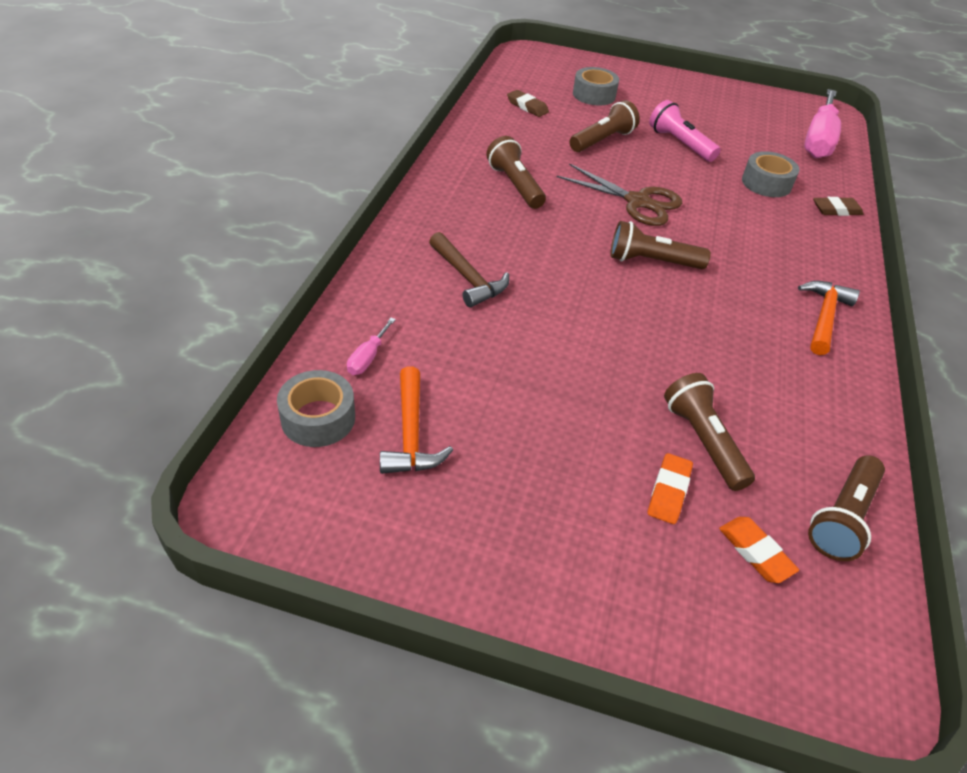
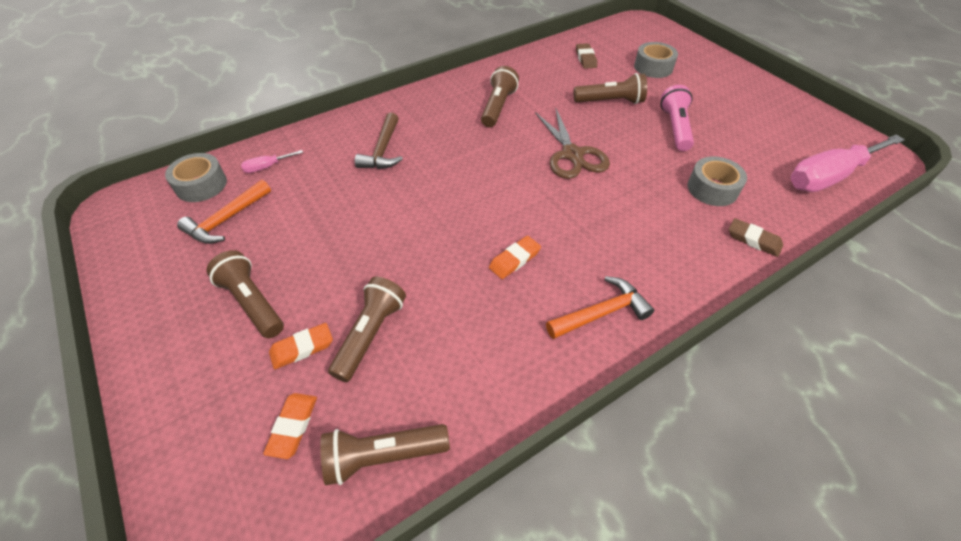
camera: 45 degrees right, 5 degrees up
brown flashlight [610,221,711,269] -> brown flashlight moved to [206,250,284,338]
none -> orange eraser [489,236,541,279]

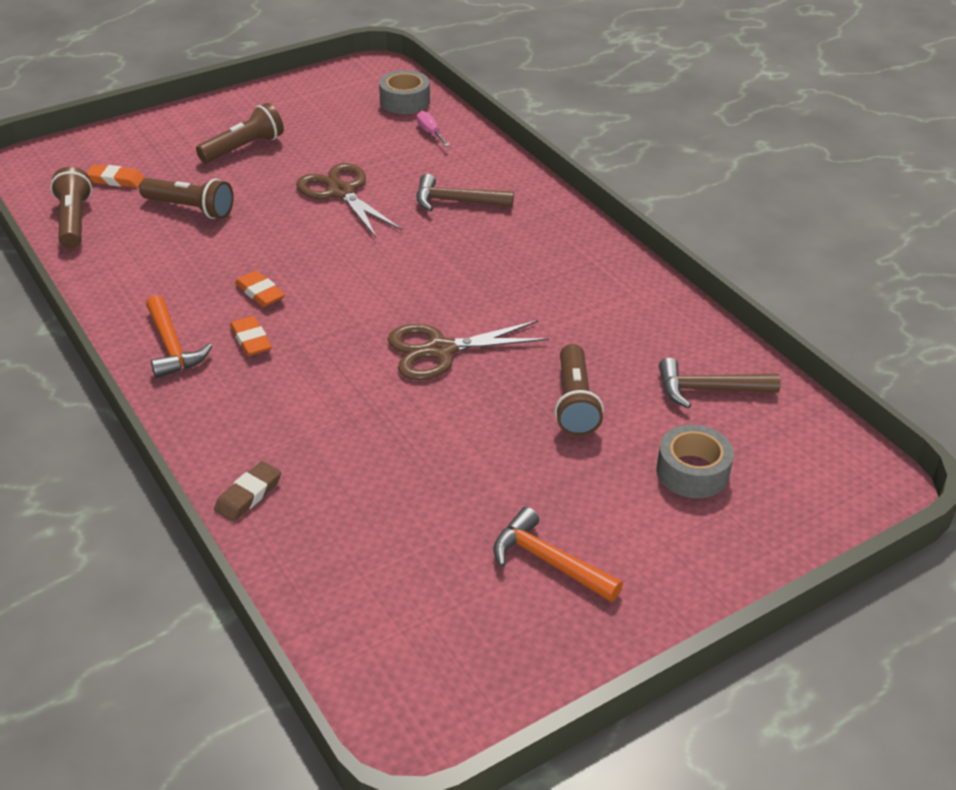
camera: 90 degrees right, 10 degrees down
orange hammer [177,180,271,244] -> orange hammer moved to [493,507,623,602]
orange eraser [269,323,333,369] -> orange eraser moved to [230,316,272,356]
brown flashlight [481,66,519,127] -> none
brown eraser [576,43,597,69] -> brown hammer [659,358,781,408]
pink flashlight [660,85,694,151] -> none
grey tape [687,156,747,206] -> none
pink screwdriver [791,135,905,192] -> none
none -> brown scissors [296,163,402,237]

